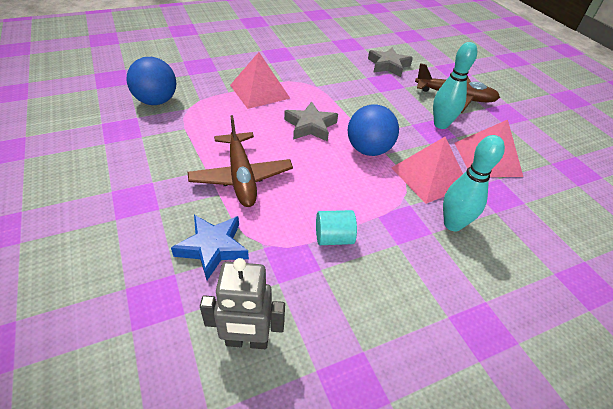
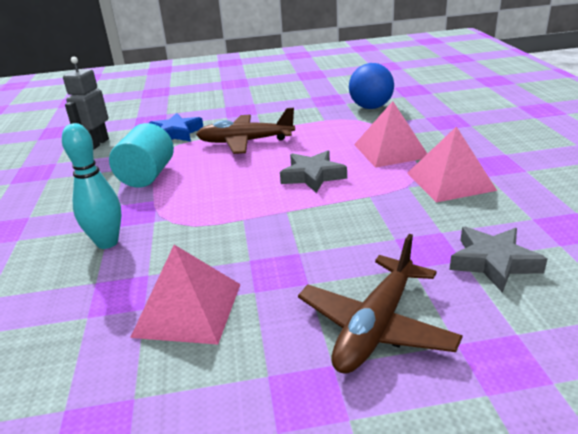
camera: 110 degrees right, 15 degrees down
turquoise cylinder [316,210,357,245] -> turquoise cylinder [109,123,174,188], size x1.59
blue ball [348,104,399,156] -> none
pink pyramid [391,137,463,204] -> pink pyramid moved to [407,126,497,202]
turquoise bowling pin [433,42,477,129] -> none

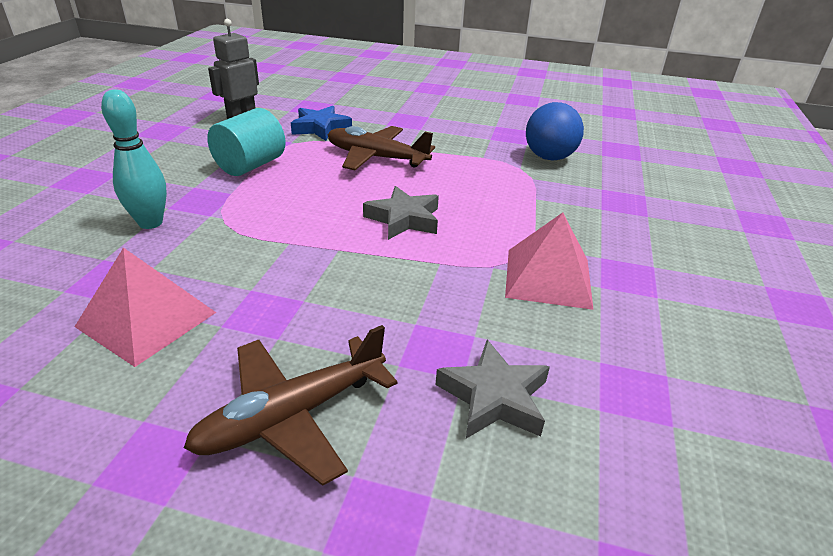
camera: 20 degrees right, 5 degrees up
pink pyramid [354,101,427,168] -> none

